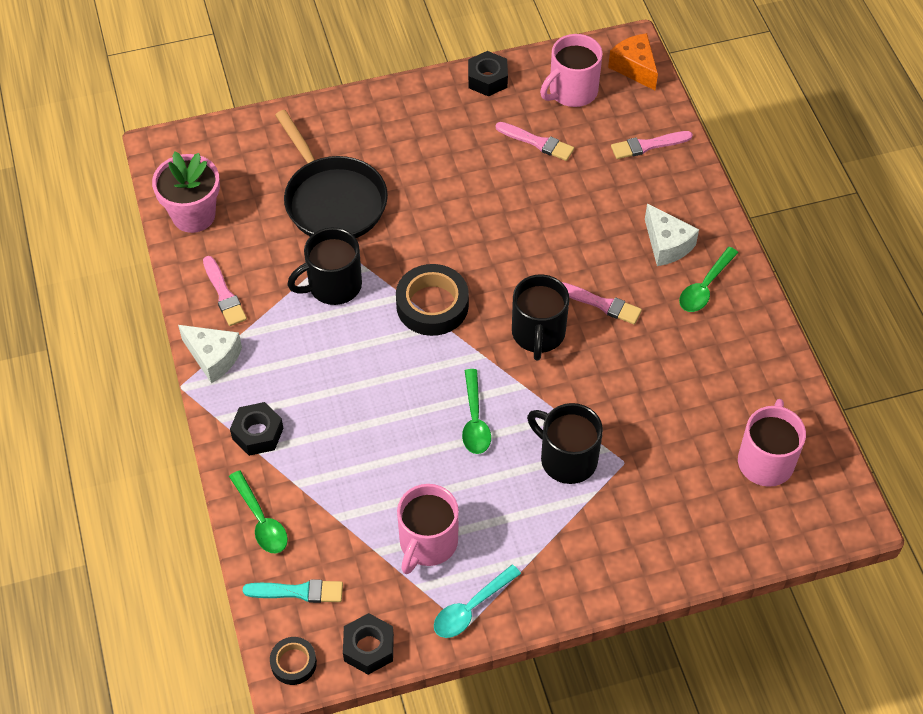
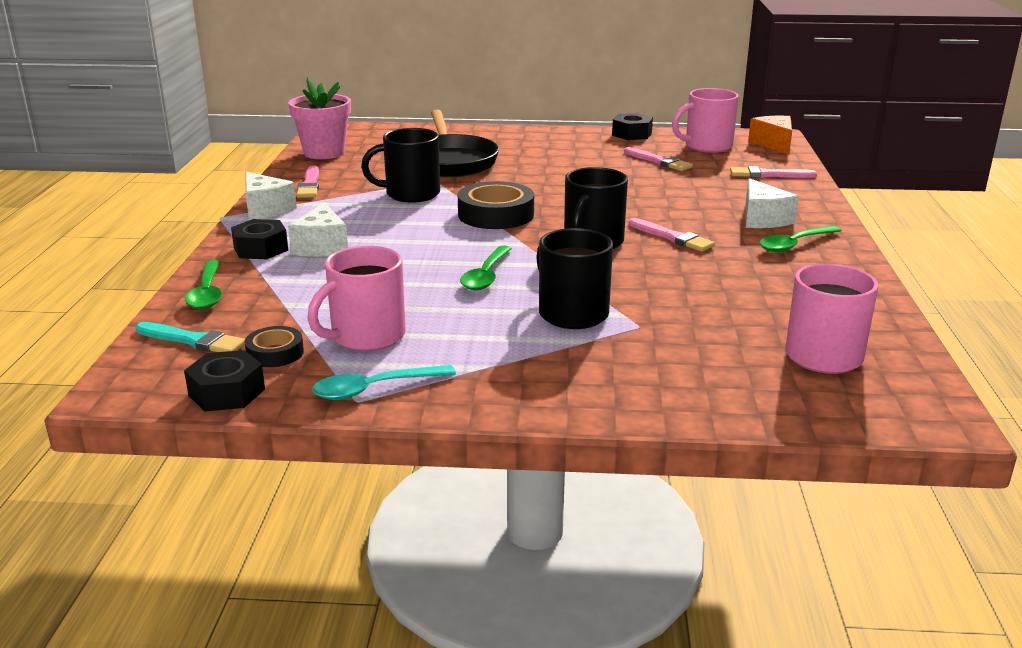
camera: 20 degrees right, 30 degrees down
black tape [270,637,317,685] -> black tape moved to [244,326,304,367]
none -> white cheese [288,202,348,257]

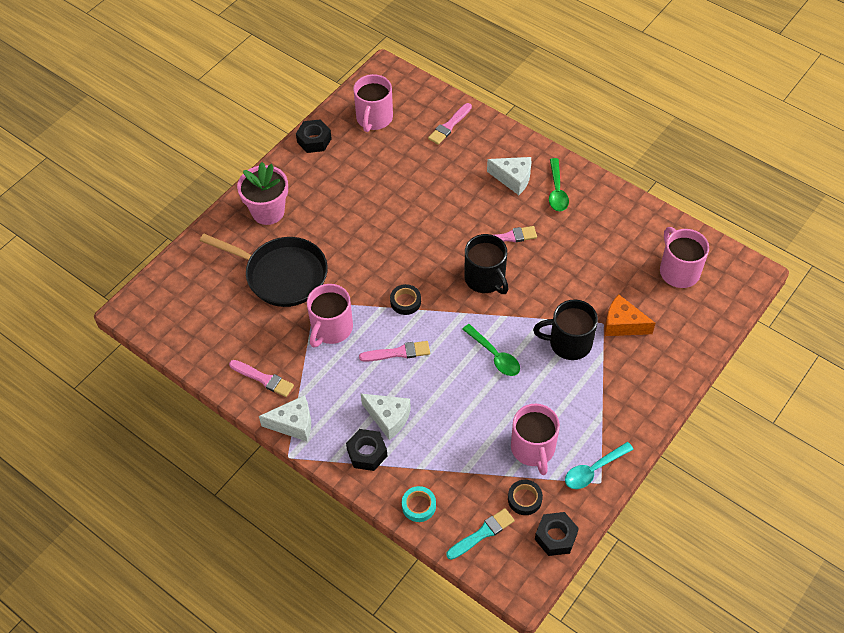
camera: 55 degrees left, 30 degrees up
green spoon [185,260,222,309] -> turquoise tape [402,486,436,522]
pink flower pot [289,77,351,159] -> pink flower pot moved to [237,162,288,225]
turquoise spoon [312,365,456,400] -> turquoise spoon turned 45 degrees clockwise [565,442,634,489]
black mug [361,128,440,203] -> pink mug [307,284,353,348]
black tape [458,181,534,229] -> black tape [390,284,421,315], size x0.55
pink brush [624,147,693,171] -> pink brush moved to [359,341,430,362]
orange cheese [748,116,792,155] -> orange cheese moved to [605,295,656,336]

